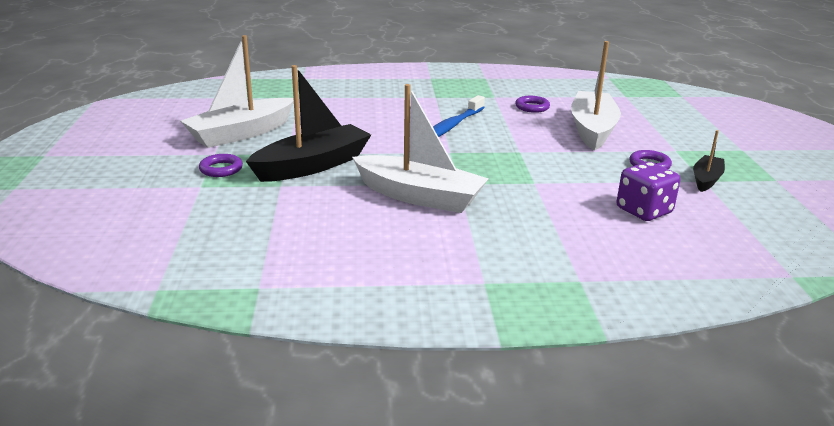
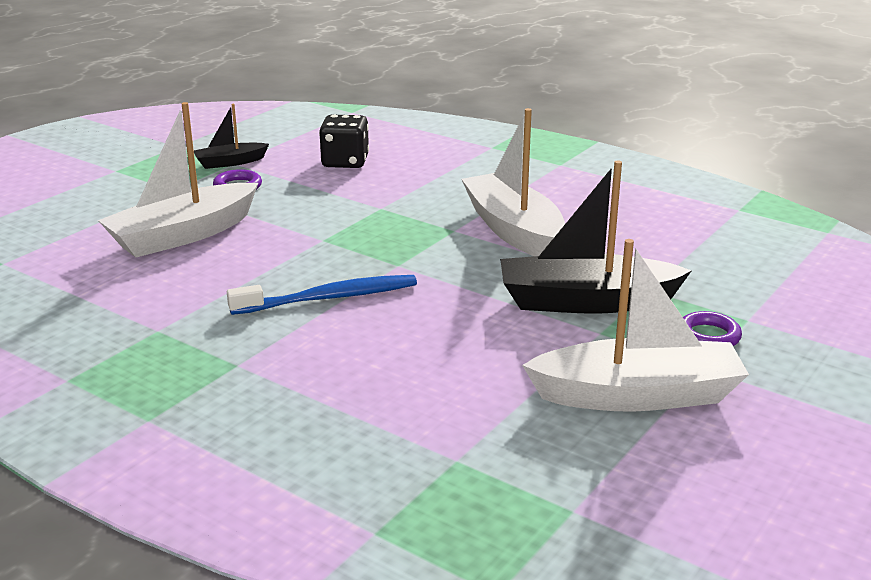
camera: 140 degrees left, 0 degrees up
purple ring [515,96,550,113] -> none
purple dice [616,162,680,221] -> black dice [319,114,369,168]

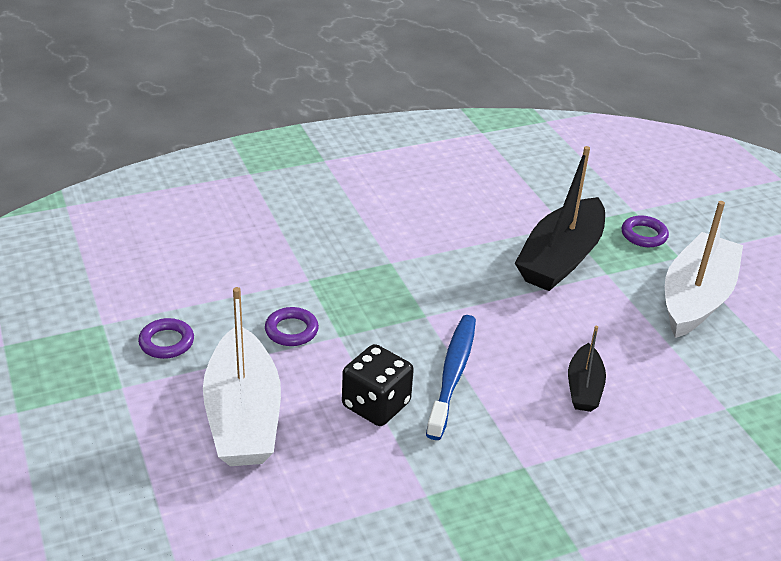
camera: 60 degrees left, 10 degrees up
black boat [194,104,269,169] -> black boat moved to [568,326,606,412]
black dice [319,114,369,168] -> black dice moved to [342,344,414,426]
white boat [461,108,565,256] -> none
none -> purple ring [265,307,319,346]

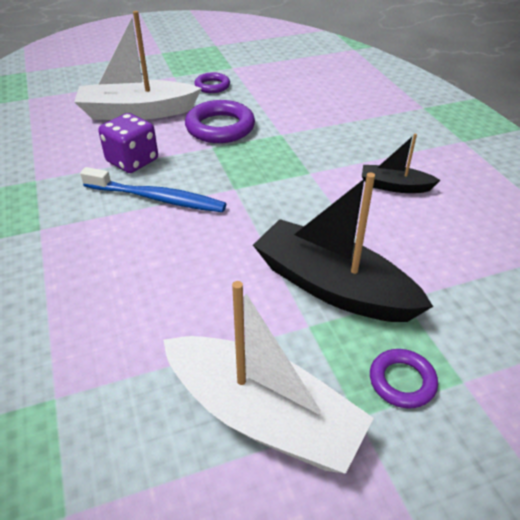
camera: 95 degrees right, 5 degrees up
purple ring [265,307,319,346] -> purple ring [185,100,255,143], size x1.74
black dice [342,344,414,426] -> purple dice [99,113,158,173]
black boat [568,326,606,412] -> black boat moved to [362,133,440,193]

